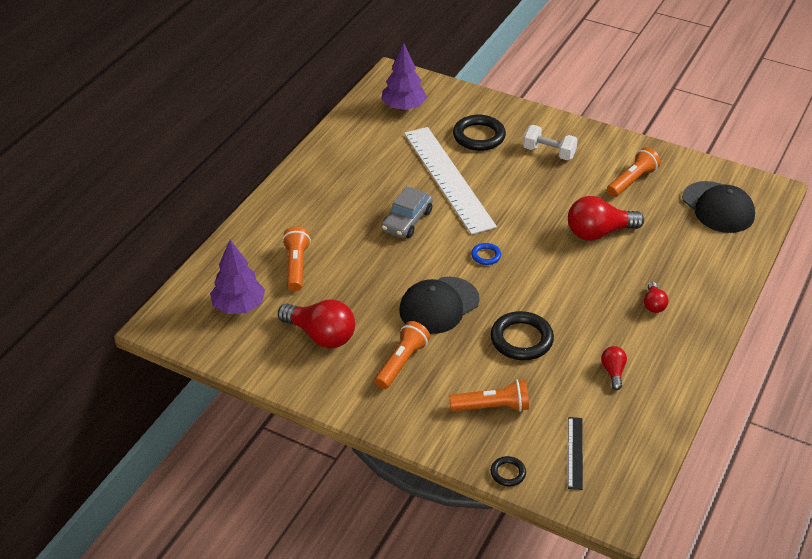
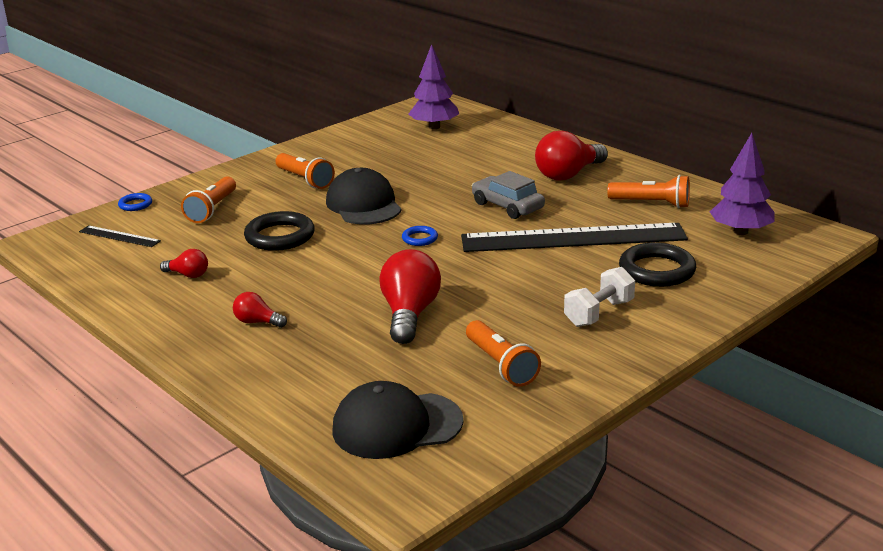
camera: 110 degrees right, 15 degrees down
red light bulb [278,299,355,349] -> red light bulb moved to [535,131,608,180]
orange flashlight [282,226,311,292] -> orange flashlight moved to [607,175,690,208]
white ruler [404,127,497,235] -> black ruler [461,223,688,252]
black ring [491,456,526,486] -> blue ring [118,193,152,211]

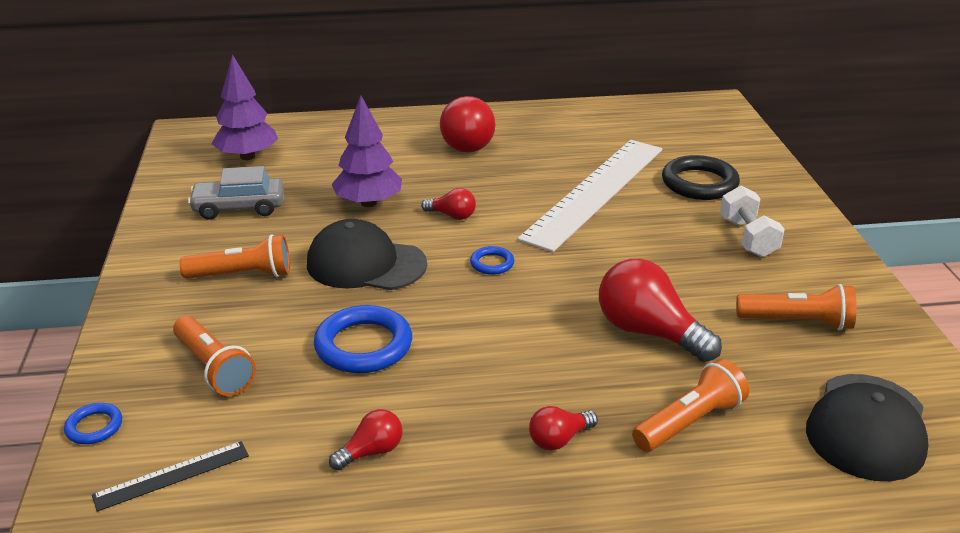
camera: 55 degrees left, 5 degrees up
black ring [244,211,315,251] -> blue ring [314,305,412,373]
black ruler [461,223,688,252] -> white ruler [517,140,662,252]
grey car [472,171,545,219] -> grey car moved to [188,166,284,220]
orange flashlight [607,175,690,208] -> orange flashlight moved to [632,359,749,452]
purple tree [710,133,775,235] -> purple tree moved to [332,95,402,207]
none -> red light bulb [421,188,476,220]

